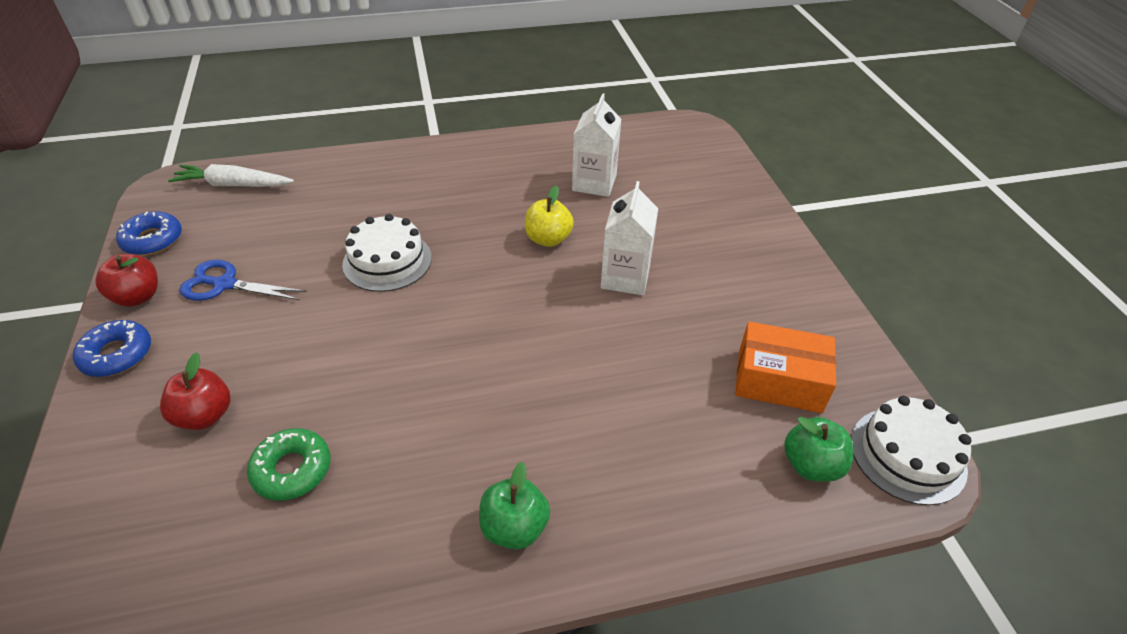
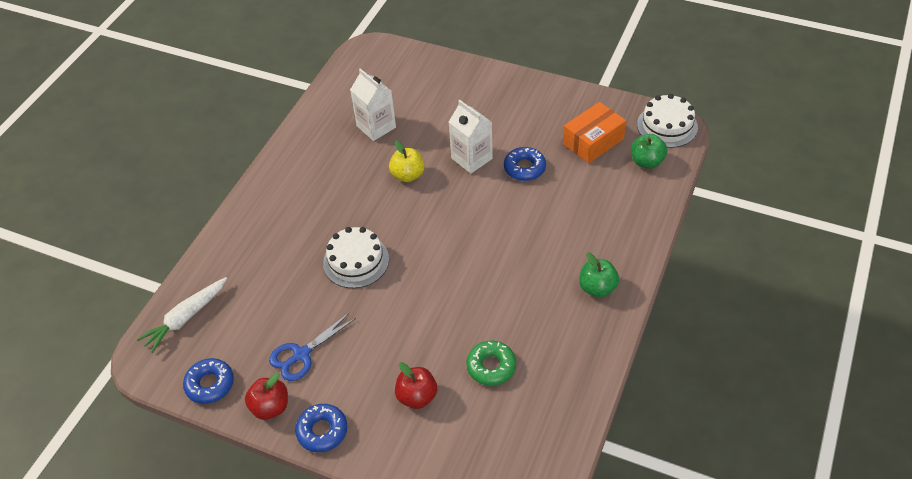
camera: 50 degrees left, 5 degrees up
none -> blue donut [504,147,546,181]

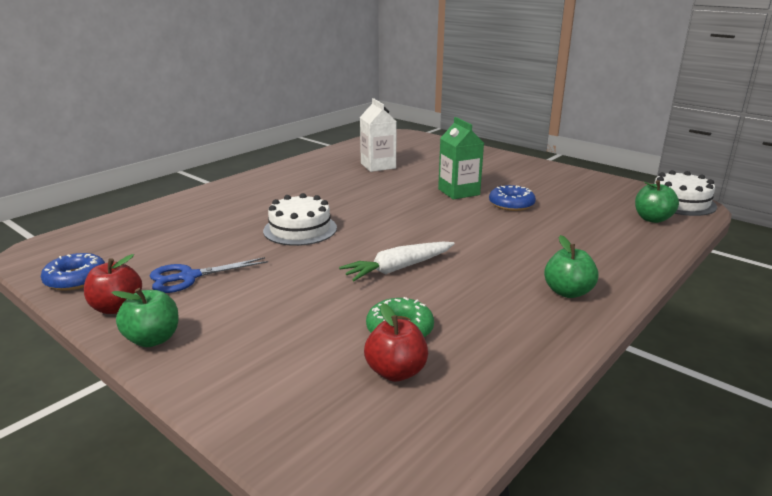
camera: 15 degrees right, 25 degrees down
white carrot [137,277,227,353] -> white carrot moved to [339,242,455,281]
blue donut [295,404,347,452] -> green apple [112,288,179,347]
yellow apple [389,140,425,182] -> none
red apple [395,362,437,409] -> red apple moved to [364,303,428,382]
white carton [449,100,493,174] -> green carton [438,117,484,199]
orange box [563,102,626,163] -> none

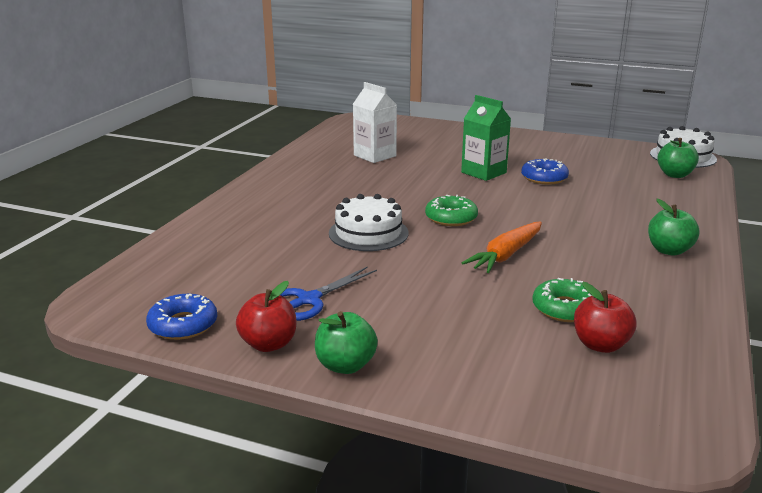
camera: 20 degrees left, 0 degrees up
white carrot [339,242,455,281] -> orange carrot [462,221,542,273]
none -> green donut [425,195,478,226]

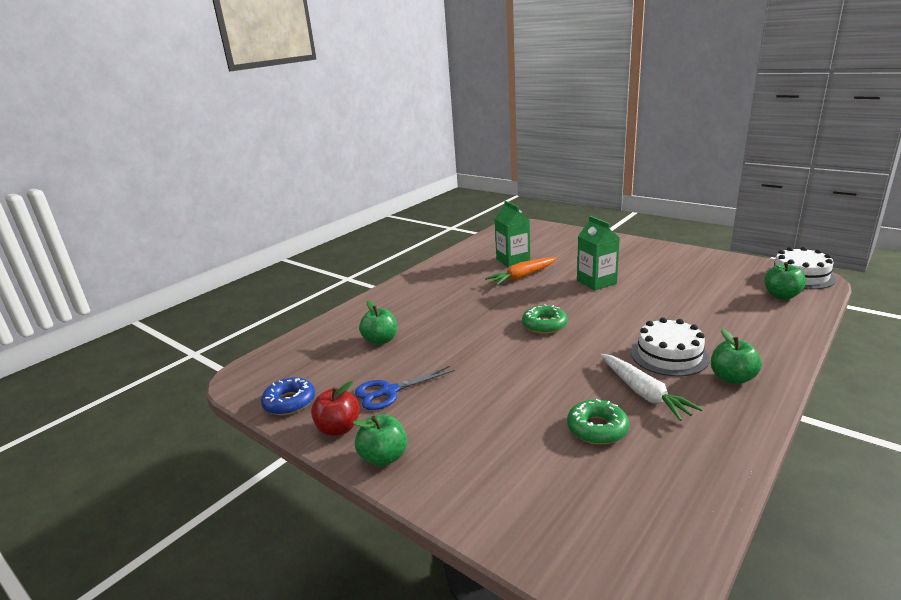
camera: 20 degrees right, 0 degrees up
white cake [329,194,409,251] -> white cake moved to [631,317,710,377]
white carton [353,82,397,163] -> green carton [494,201,530,267]
orange carrot [462,221,542,273] -> orange carrot moved to [485,257,557,285]
blue donut [521,158,569,185] -> none
red apple [574,282,636,353] -> none
none -> green apple [359,300,397,345]
none -> white carrot [601,354,703,421]

